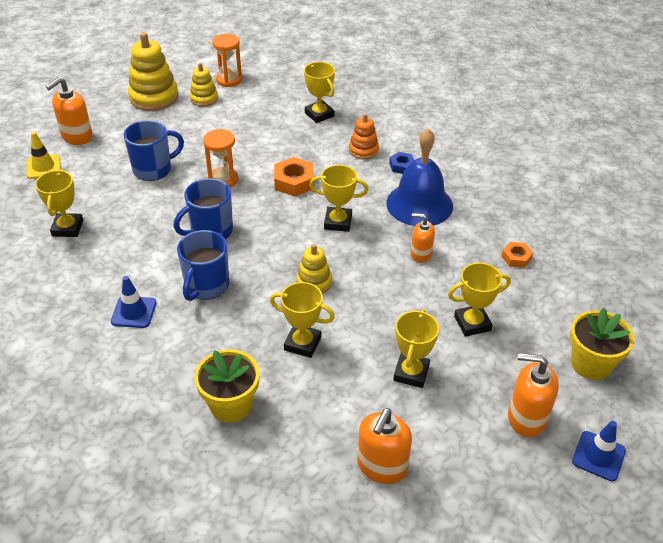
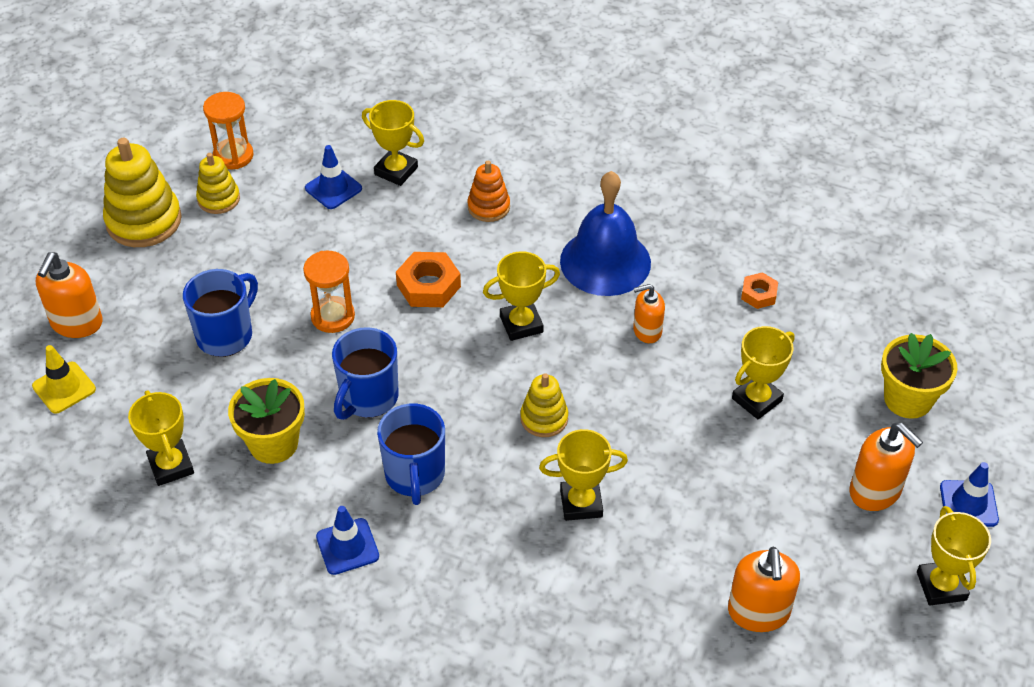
camera: 25 degrees left, 5 degrees up
yellow flower pot [194,349,260,423] -> yellow flower pot moved to [228,378,305,464]
blue nut [389,152,414,174] -> none
yellow trophy [393,309,439,388] -> yellow trophy moved to [917,506,991,606]
orange soap dispenser [508,353,559,437] -> orange soap dispenser turned 120 degrees counterclockwise [849,423,923,511]
none -> blue traffic cone [305,145,362,209]

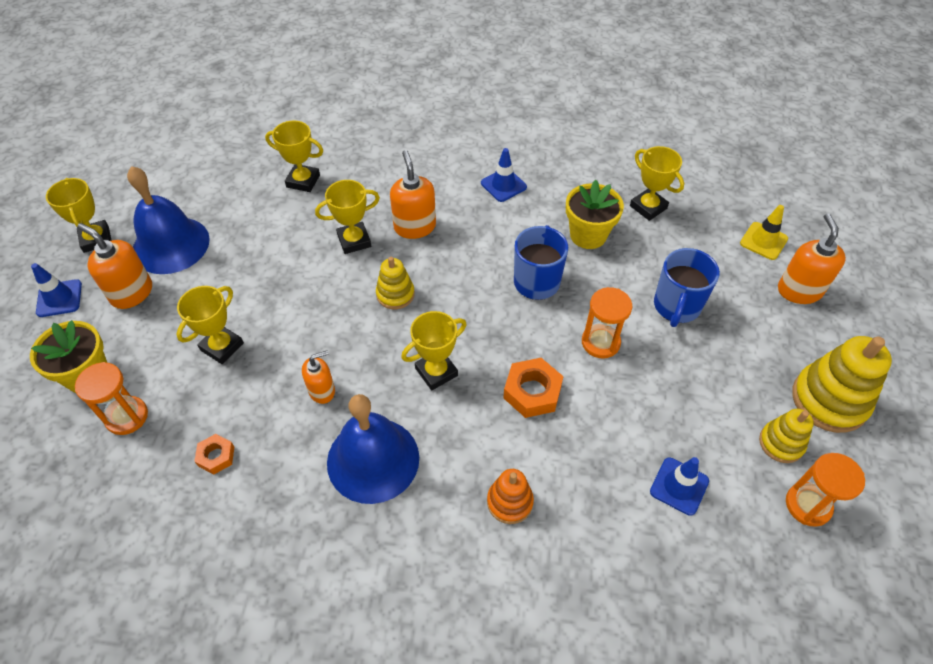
camera: 165 degrees right, 5 degrees up
yellow trophy [362,100,424,186] -> yellow trophy moved to [265,121,323,192]
blue mug [377,403,445,505] -> none
orange soap dispenser [728,547,800,632] -> orange soap dispenser moved to [390,150,436,239]
none -> orange hourglass [75,362,148,435]
none -> blue bell [127,166,210,274]

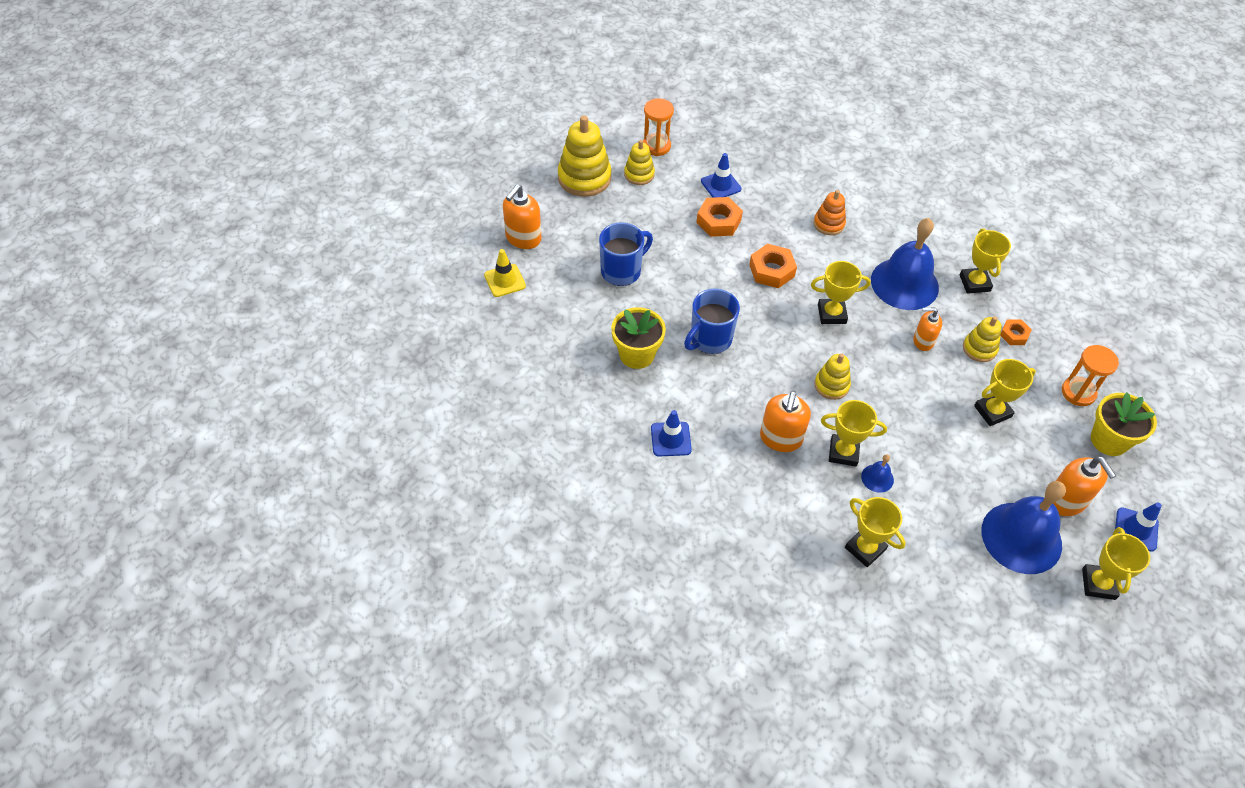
camera: 150 degrees left, 0 degrees up
orange hourglass [582,287,632,359] -> none
yellow trophy [630,146,684,221] -> yellow trophy moved to [960,228,1011,294]
none -> orange nut [696,197,743,237]
none -> blue bell [861,454,894,493]
none -> yellow stacking toy [963,316,1002,362]

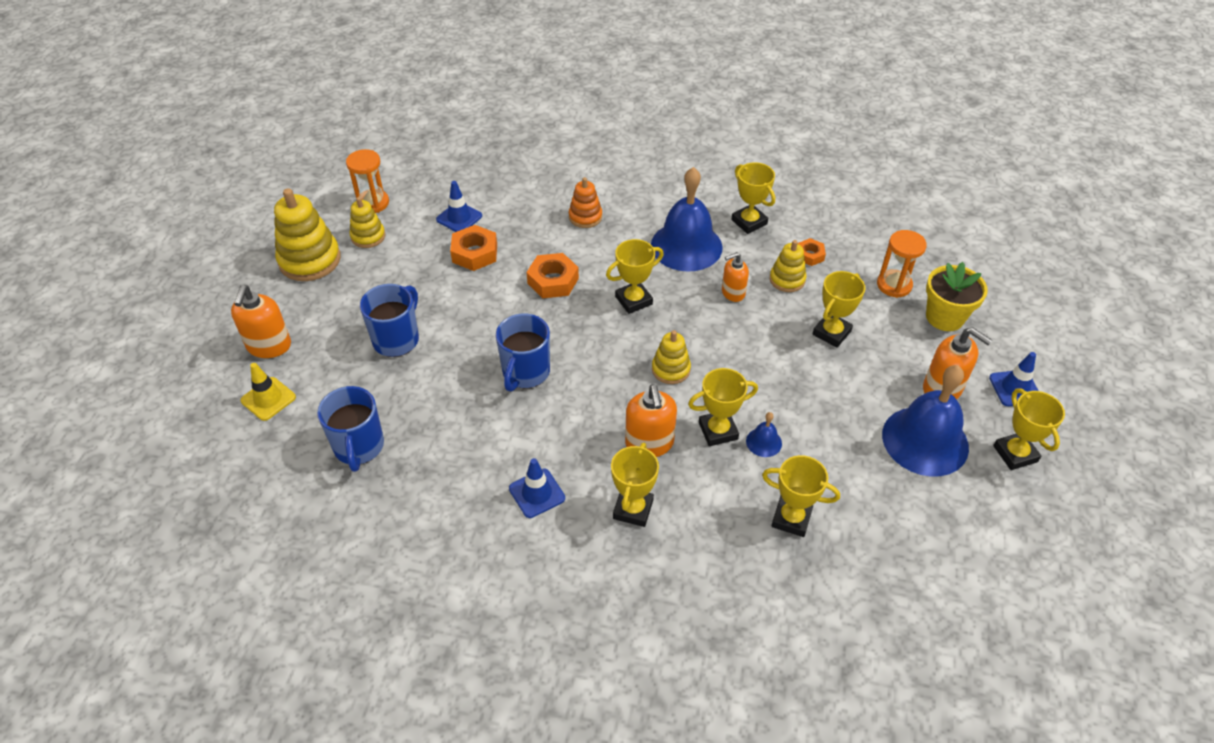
camera: 25 degrees left, 5 degrees down
yellow flower pot [611,307,666,369] -> none
none -> blue mug [317,386,384,472]
none -> yellow trophy [611,443,659,527]

